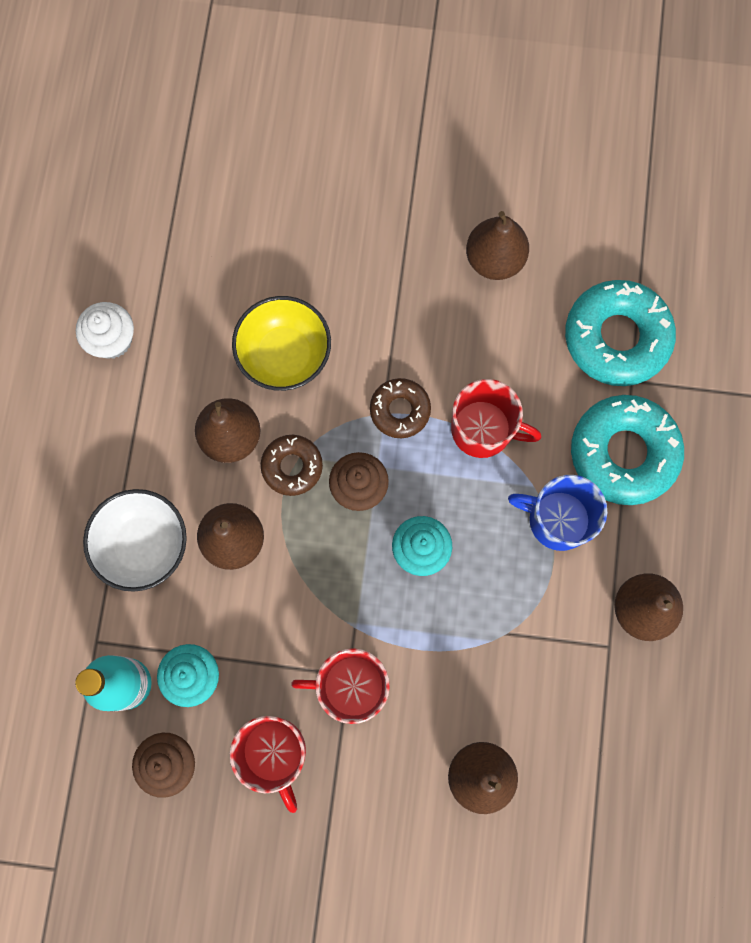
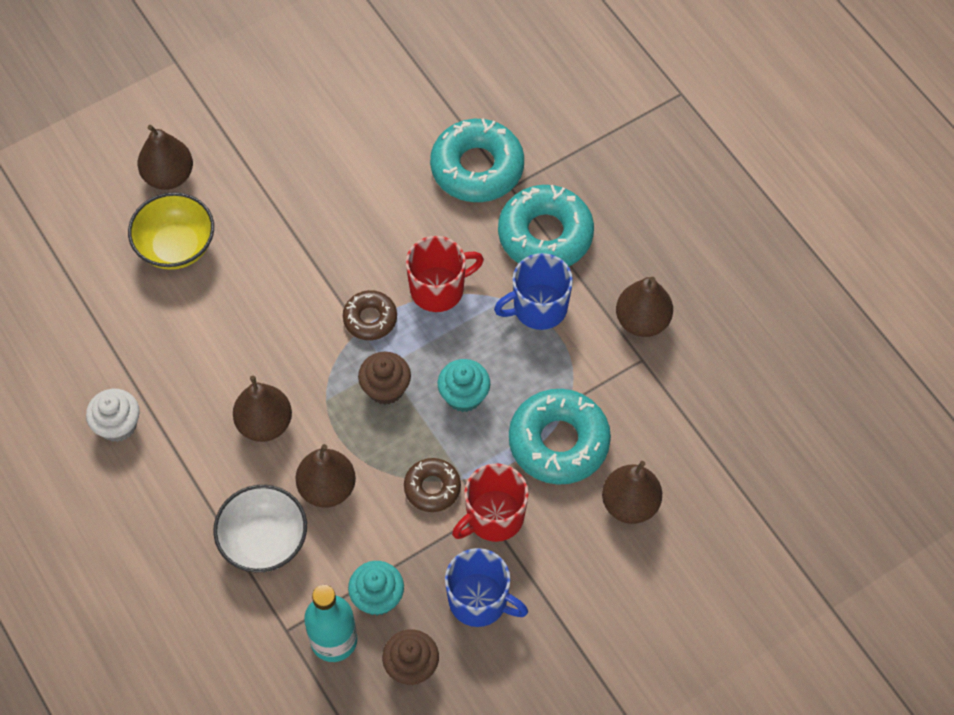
camera: 40 degrees left, 15 degrees down
red mug [230,716,306,813] -> blue mug [445,548,528,627]
yellow bowl [232,296,331,391] -> yellow bowl moved to [128,192,214,270]
brown donut [261,435,323,496] -> brown donut moved to [404,458,461,512]
brown pear [466,211,529,280] -> brown pear moved to [138,125,193,190]
none -> turquoise donut [509,389,611,485]

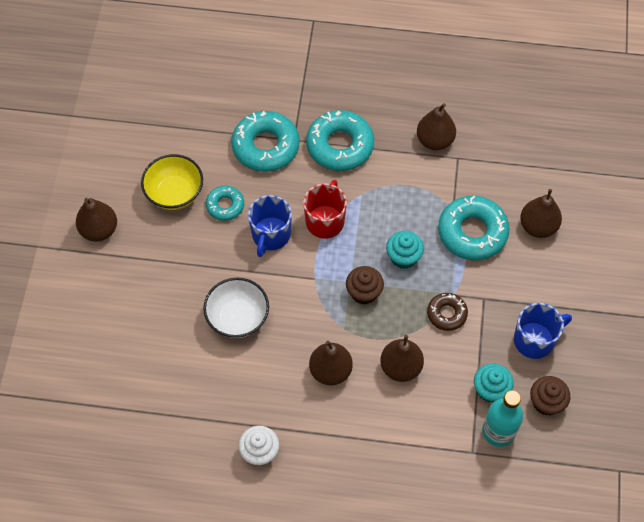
camera: 50 degrees left, 0 degrees up
yellow bowl [128,192,214,270] -> yellow bowl moved to [141,154,203,210]
brown pear [138,125,193,190] -> brown pear moved to [76,198,117,241]
white bowl [213,485,307,572] -> white bowl moved to [203,277,269,338]
brown donut [343,290,397,340] -> none
red mug [452,463,529,542] -> none
blue mug [494,253,573,330] -> blue mug moved to [248,195,292,257]
none -> turquoise donut [206,186,244,221]

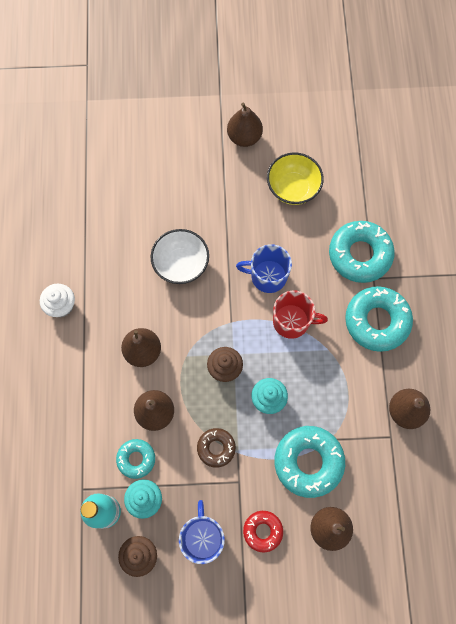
camera: 80 degrees right, 10 degrees up
turquoise donut [206,186,244,221] -> turquoise donut moved to [116,439,155,479]
blue mug [514,303,572,359] -> blue mug turned 150 degrees counterclockwise [179,500,225,564]
none -> red donut [243,511,283,553]

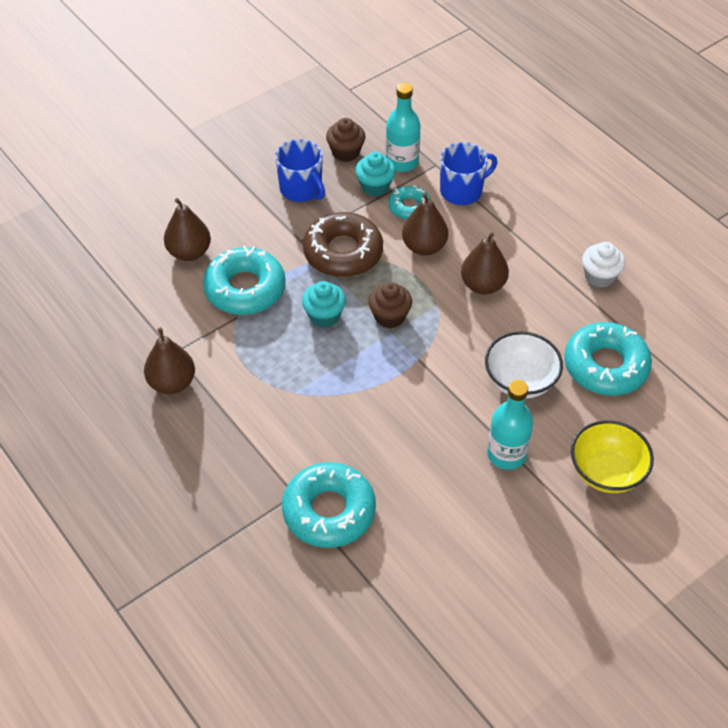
camera: 145 degrees right, 20 degrees down
brown donut [197,428,236,468] -> brown donut [303,212,383,277], size x1.80
brown pear [227,103,263,147] -> none
blue mug [236,244,292,293] -> blue mug moved to [440,142,497,205]
red donut [243,511,283,553] -> none
yellow bowl [267,152,324,205] -> yellow bowl moved to [571,420,654,493]
red mug [273,291,328,339] -> none
turquoise donut [345,286,413,352] -> turquoise donut moved to [564,322,652,396]
none -> turquoise bottle [487,380,533,470]

